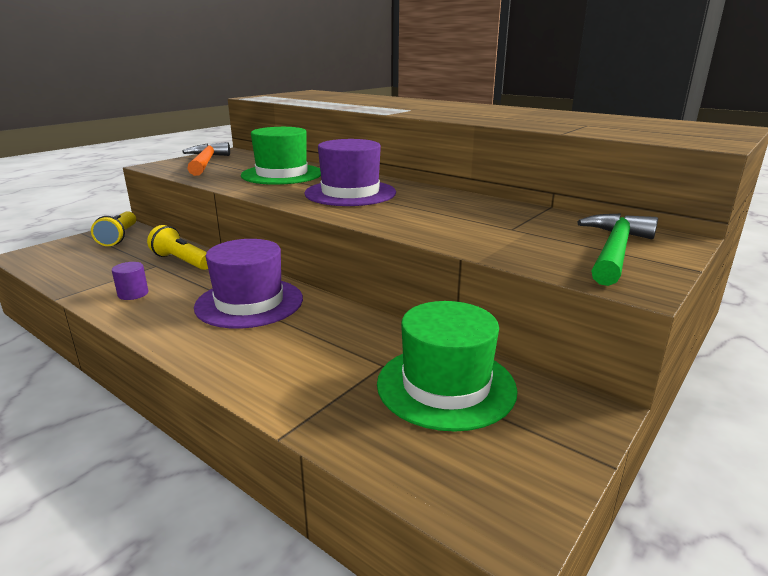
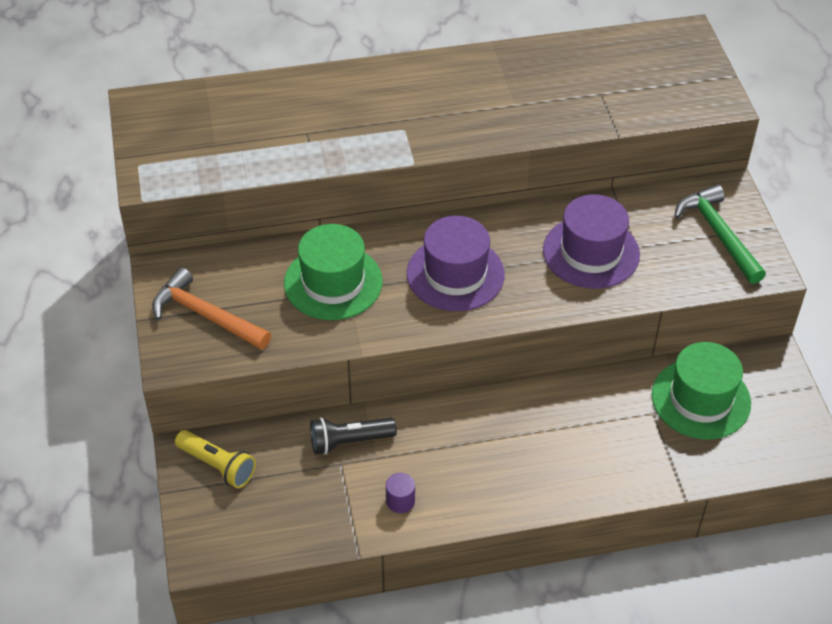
camera: 50 degrees left, 25 degrees up
yellow flashlight [147,225,208,270] -> black flashlight [310,418,397,455]
purple hat [194,239,303,329] -> purple hat moved to [543,194,640,289]

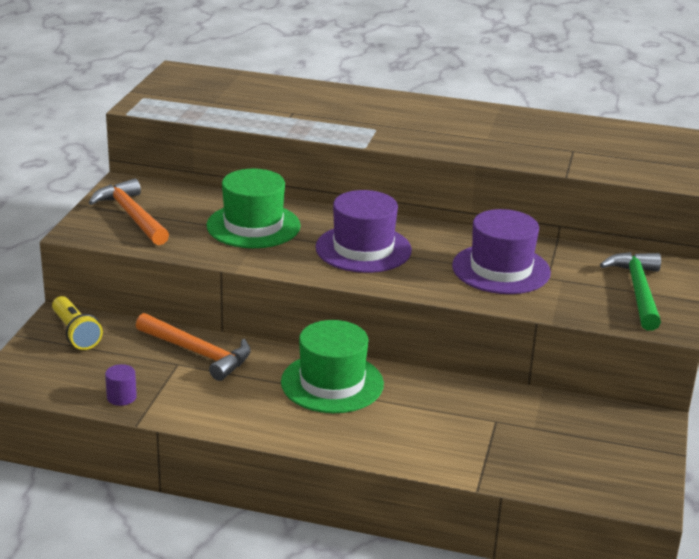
camera: 25 degrees right, 20 degrees down
black flashlight [310,418,397,455] -> orange hammer [136,313,251,381]
purple cylinder [386,473,415,513] -> purple cylinder moved to [105,364,137,406]
green hat [652,342,751,439] -> green hat moved to [281,320,384,413]

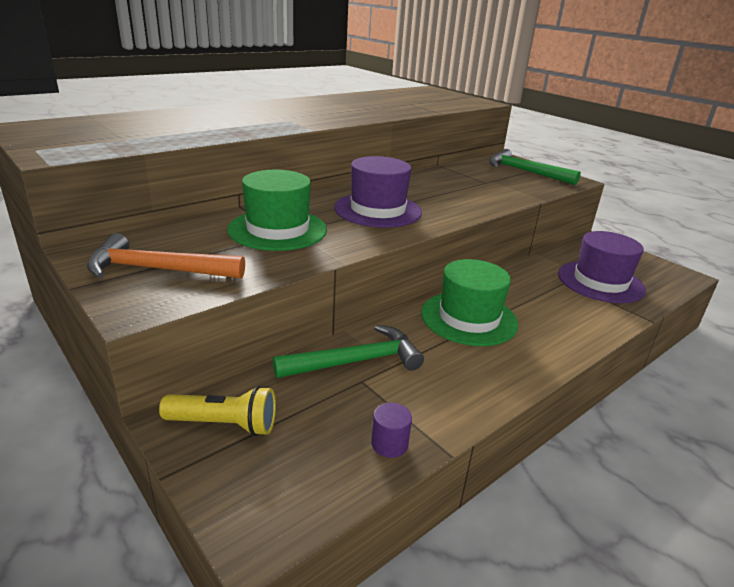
camera: 55 degrees left, 0 degrees up
orange hammer [136,313,251,381] -> green hammer [273,325,424,378]
purple hat [452,209,551,294] -> purple hat moved to [558,231,646,303]

